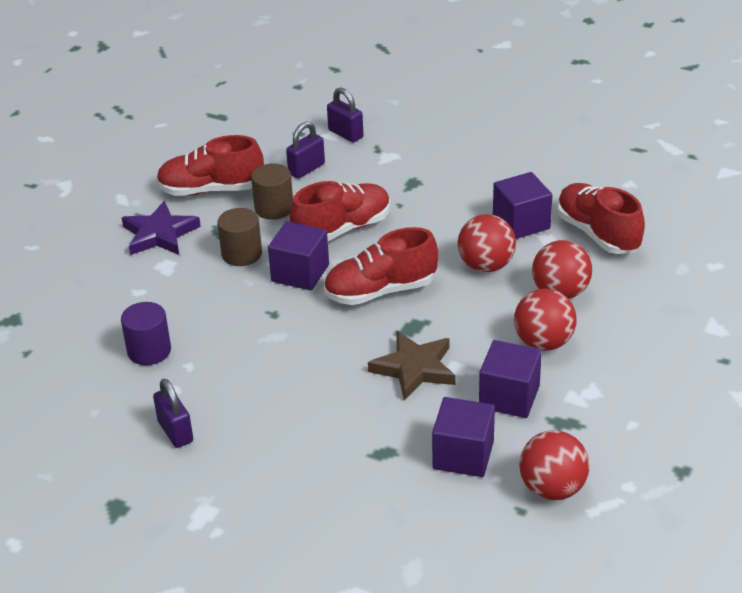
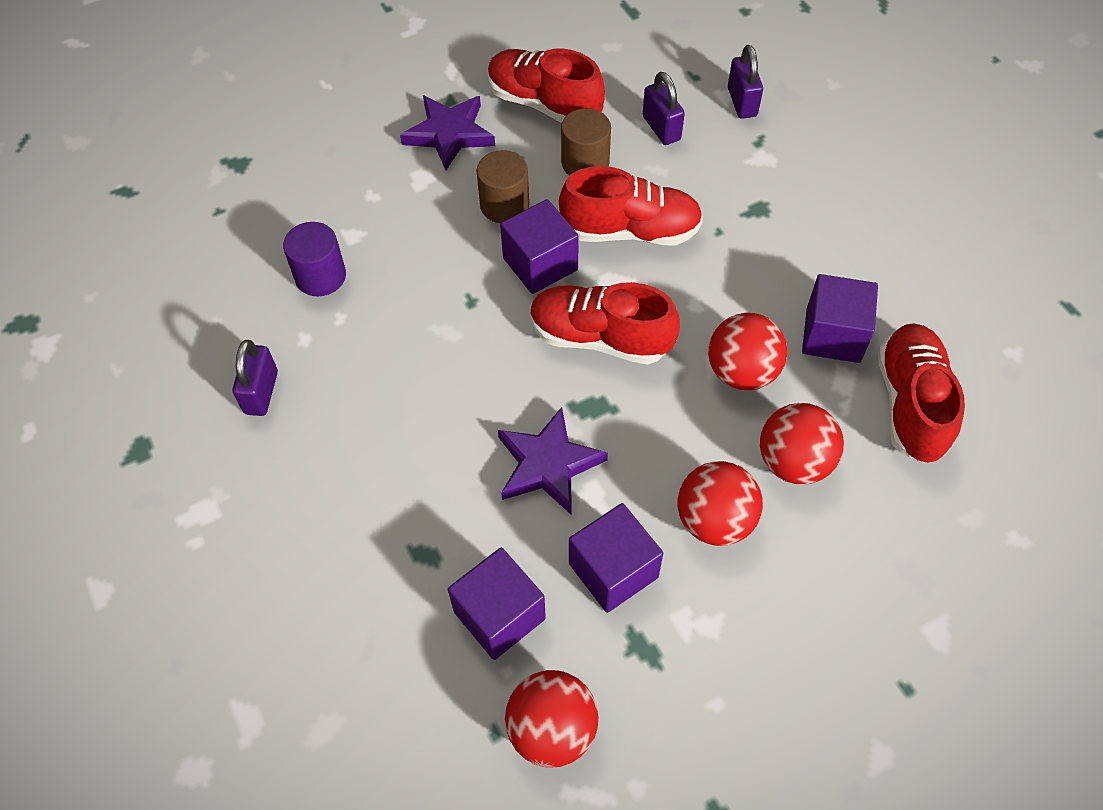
camera: 35 degrees right, 20 degrees up
purple padlock [286,122,325,179] -> purple padlock turned 75 degrees clockwise [643,72,685,145]
brown star [368,331,456,400] -> purple star [498,407,608,514]

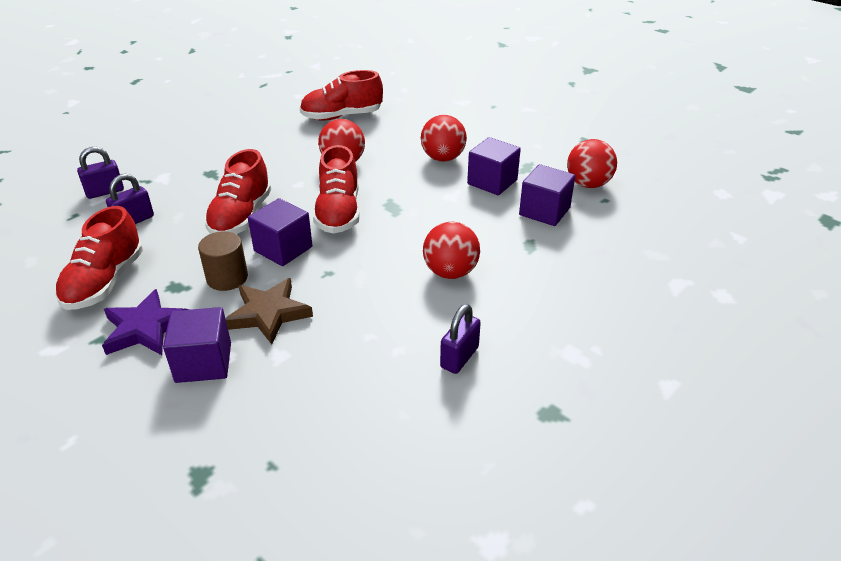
camera: 110 degrees left, 20 degrees down
purple padlock [232,340,278,416] -> purple padlock turned 45 degrees counterclockwise [440,304,481,374]
purple cylinder [283,222,346,297] -> none
purple star [498,407,608,514] -> none
red shoe [559,166,703,245] -> red shoe turned 150 degrees counterclockwise [204,149,271,234]
brown cylinder [561,108,611,176] -> none
red ball [760,403,844,485] -> red ball moved to [423,222,480,279]
purple cube [802,274,878,363] -> purple cube moved to [163,307,231,383]
none -> brown star [225,278,313,345]

